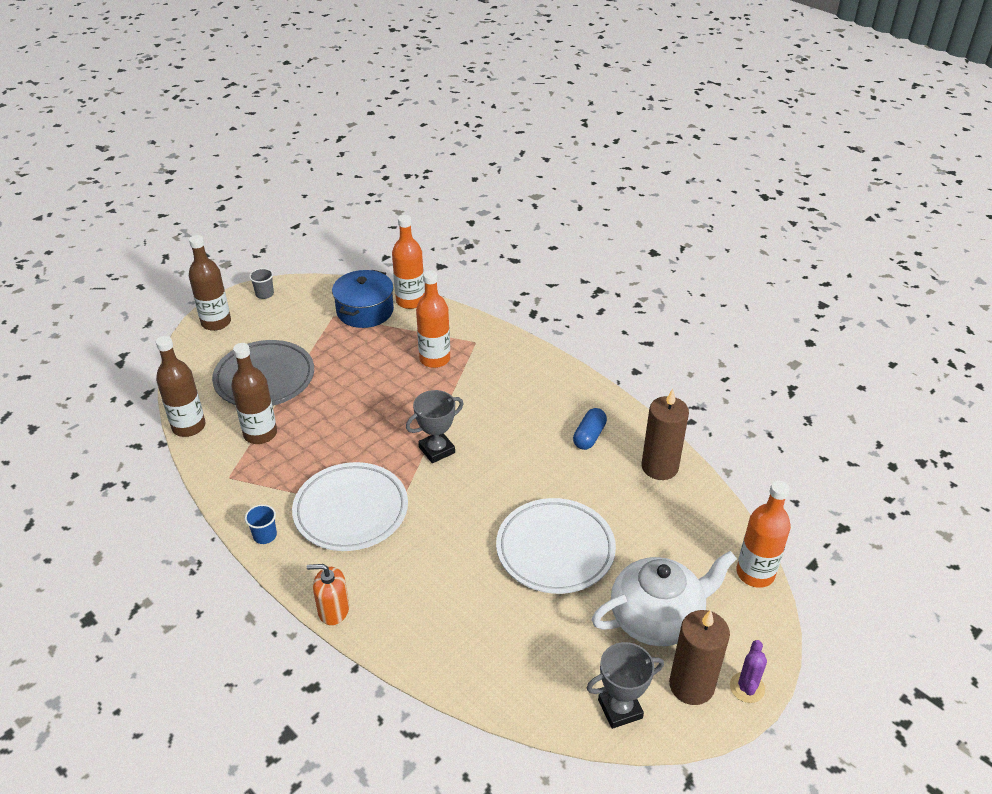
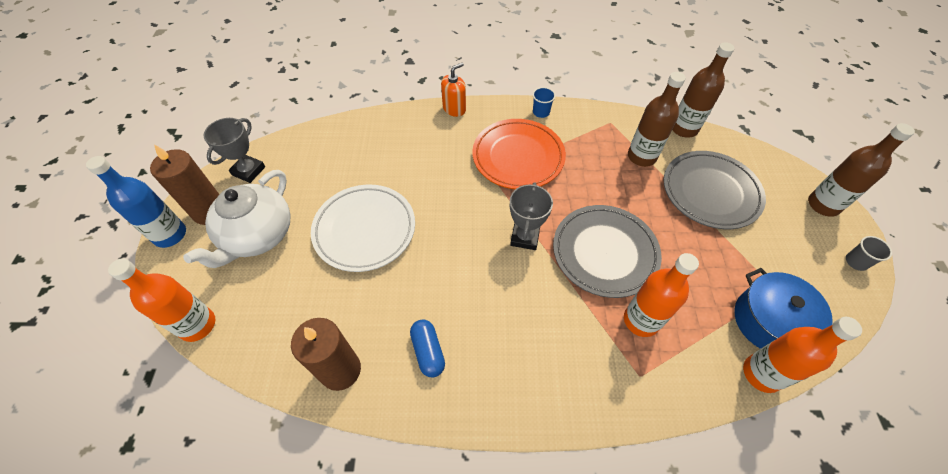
camera: 135 degrees right, 15 degrees up
white plate [292,462,408,551] -> orange plate [472,119,566,189]
purple cactus [730,640,767,703] -> blue bottle [86,156,186,248]
none -> grey plate [553,205,662,298]

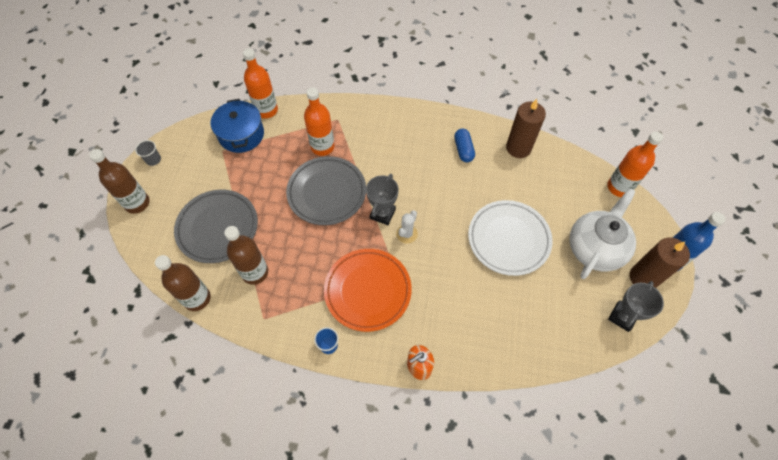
camera: 170 degrees left, 5 degrees up
none -> white cactus [396,210,418,244]

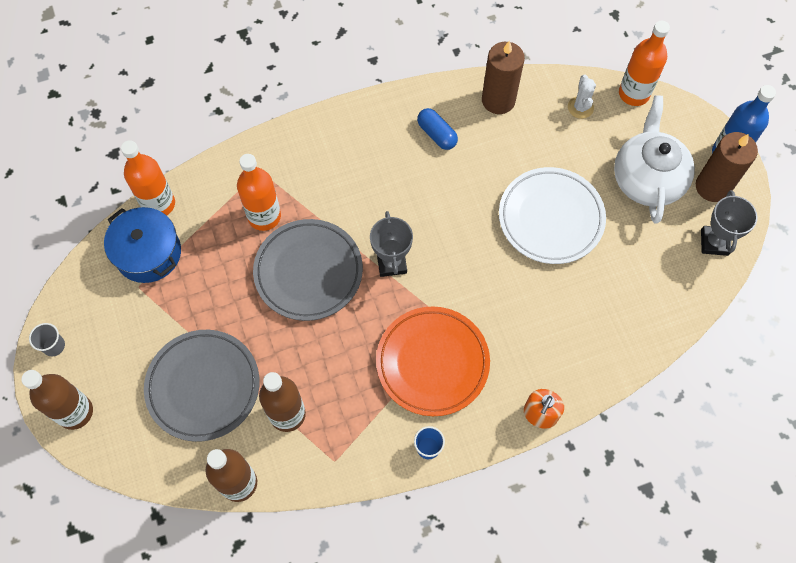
camera: 30 degrees left, 5 degrees up
white cactus [396,210,418,244] -> white cactus moved to [568,75,596,119]

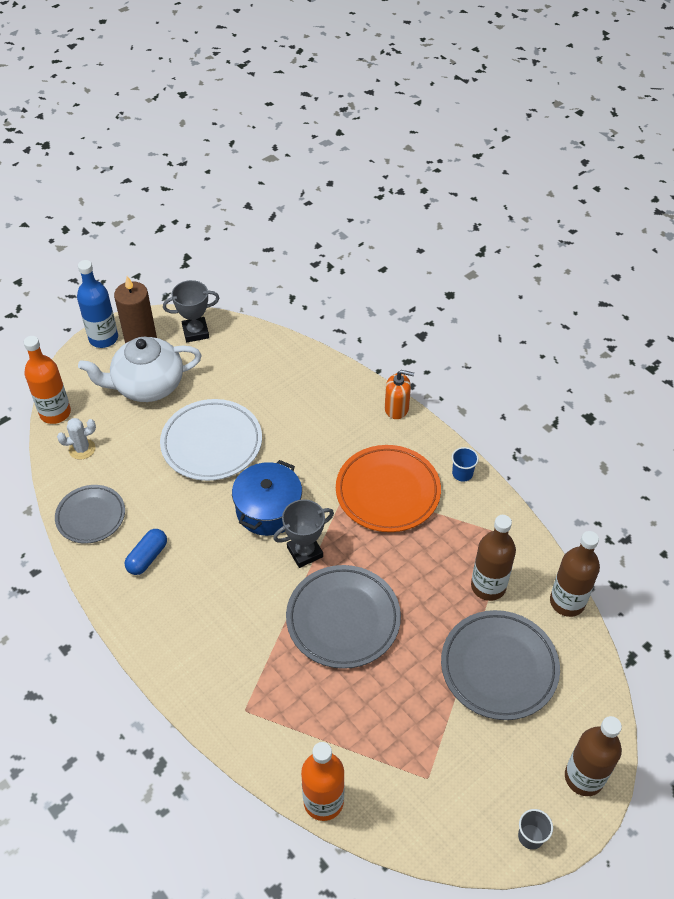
camera: 110 degrees left, 15 degrees down
blue pot [104,207,181,283] -> blue pot moved to [232,460,302,536]
orange bottle [237,154,281,231] -> none
brown candle [482,40,525,114] -> grey plate [55,485,125,544]

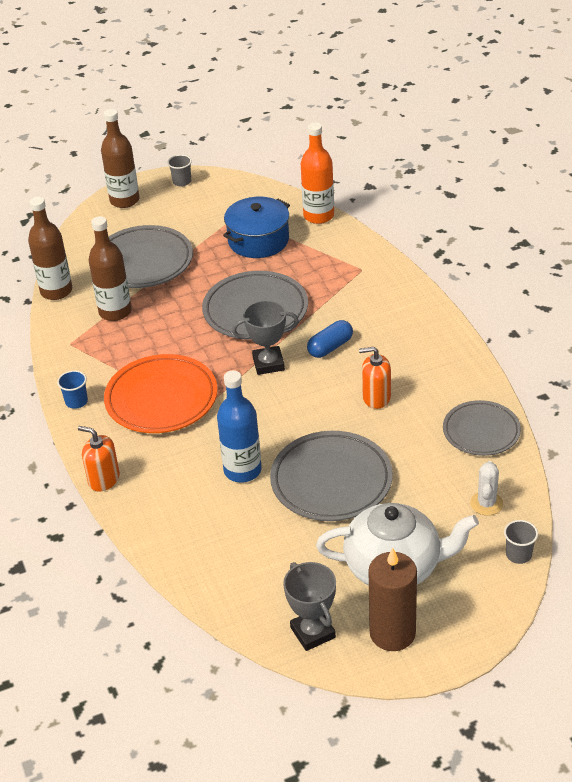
camera: 160 degrees left, 10 degrees down
orange bottle [24,336,71,424] -> grey cup [504,520,538,564]
white cactus [57,418,96,460] -> white cactus turned 75 degrees counterclockwise [470,461,503,516]
blue bottle [77,260,118,348] -> blue bottle moved to [217,370,262,483]
blue capsule [125,529,167,575] -> blue capsule moved to [307,320,353,358]
white plate [160,399,262,481] -> grey plate [270,431,393,521]
grey trophy [163,280,219,342] -> grey trophy turned 60 degrees clockwise [283,562,336,651]
blue pot [232,460,302,536] -> blue pot moved to [223,197,290,258]
none -> orange soap dispenser [359,347,391,409]

